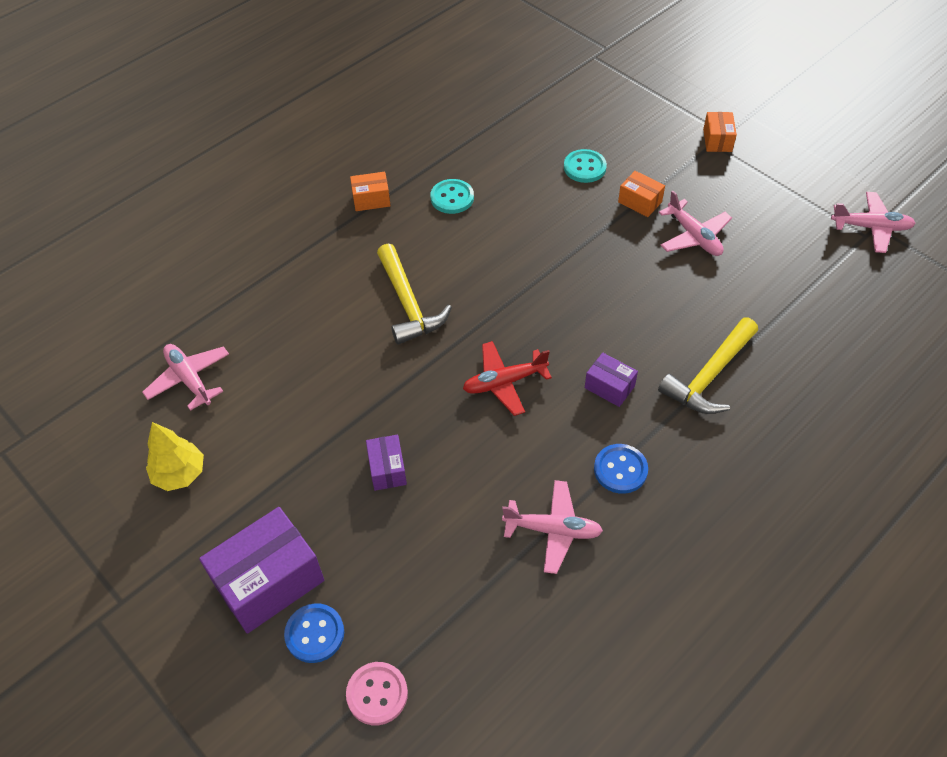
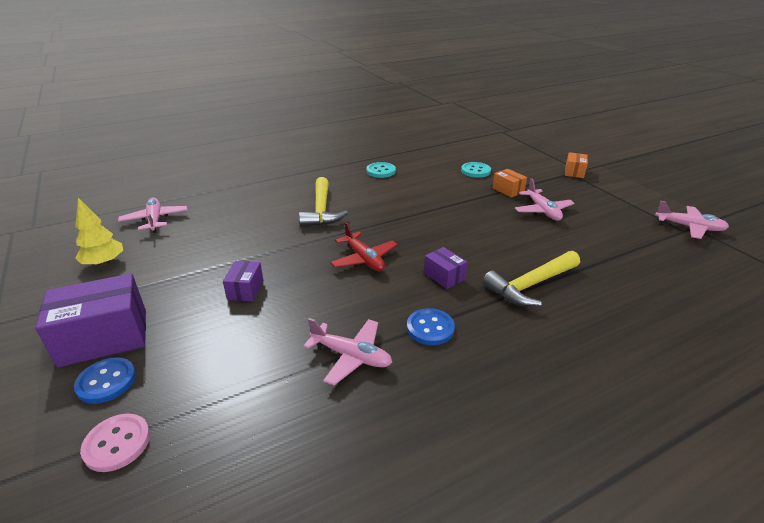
camera: 15 degrees right, 20 degrees down
orange box [350,172,390,211] -> none
red plane [463,341,552,416] -> red plane turned 120 degrees counterclockwise [330,222,397,271]

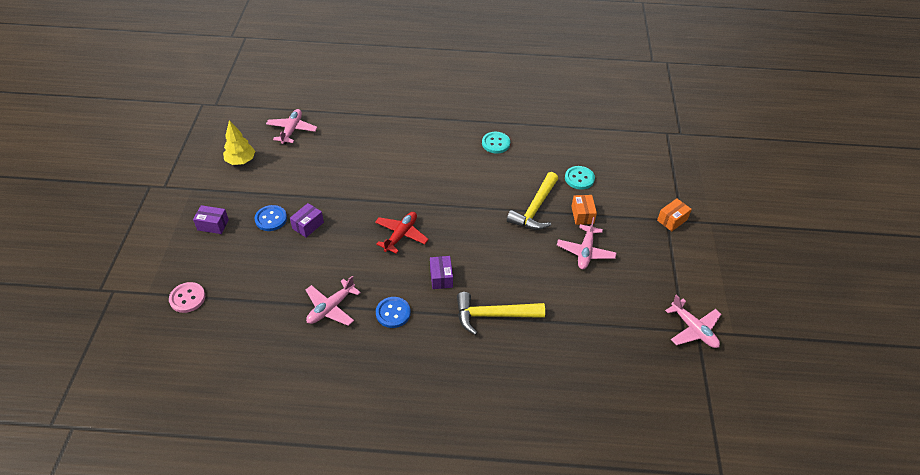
camera: 30 degrees right, 15 degrees up
purple box [35,273,146,368] -> purple box [193,205,229,234], size x0.51
blue button [74,357,136,404] -> blue button moved to [255,205,287,231]
yellow hammer [299,177,348,227] -> yellow hammer moved to [507,172,558,230]
pink plane [303,318,392,385] -> pink plane turned 75 degrees clockwise [306,276,361,326]
red plane [330,222,397,271] -> red plane turned 150 degrees counterclockwise [375,212,429,254]

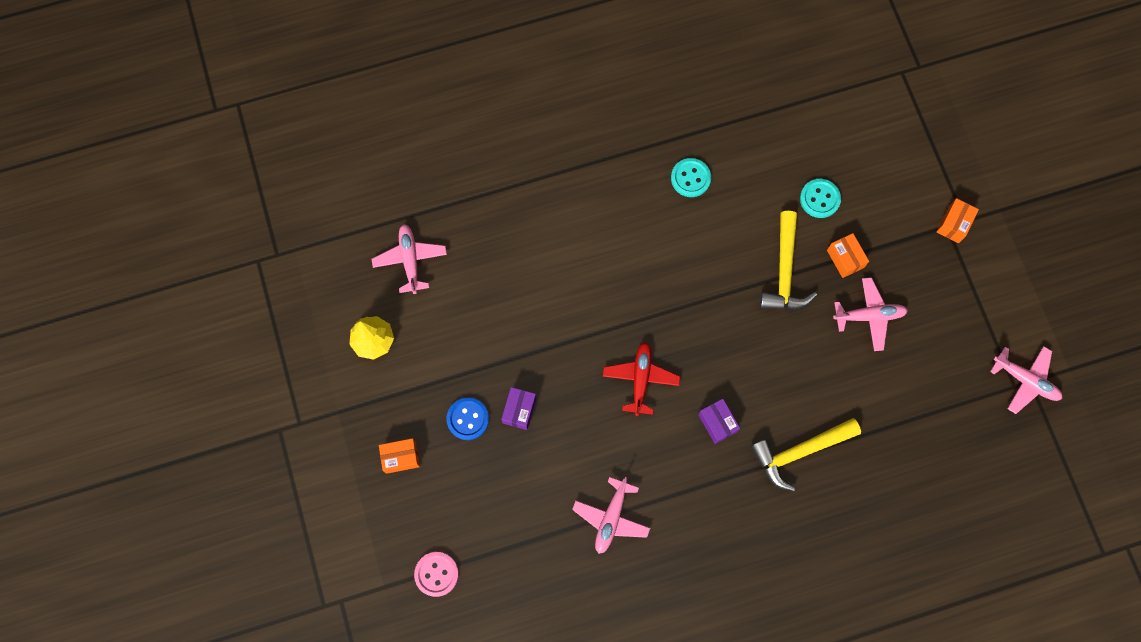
camera: 20 degrees left, 25 degrees up
purple box [193,205,229,234] -> orange box [379,438,420,474]
blue button [376,297,411,328] -> none
pink plane [557,217,616,269] -> pink plane turned 90 degrees counterclockwise [833,277,908,351]

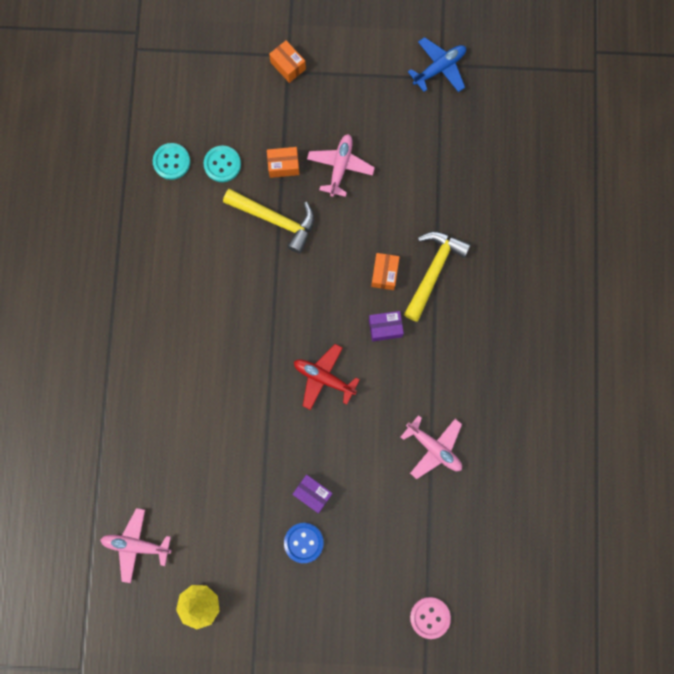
camera: 70 degrees left, 5 degrees up
orange box [379,438,420,474] -> orange box moved to [371,253,400,290]
turquoise button [671,158,711,197] -> turquoise button moved to [153,143,190,180]
yellow hammer [751,418,861,491] -> yellow hammer turned 150 degrees counterclockwise [404,231,471,322]
pink plane [990,346,1062,414] -> blue plane [408,37,466,92]

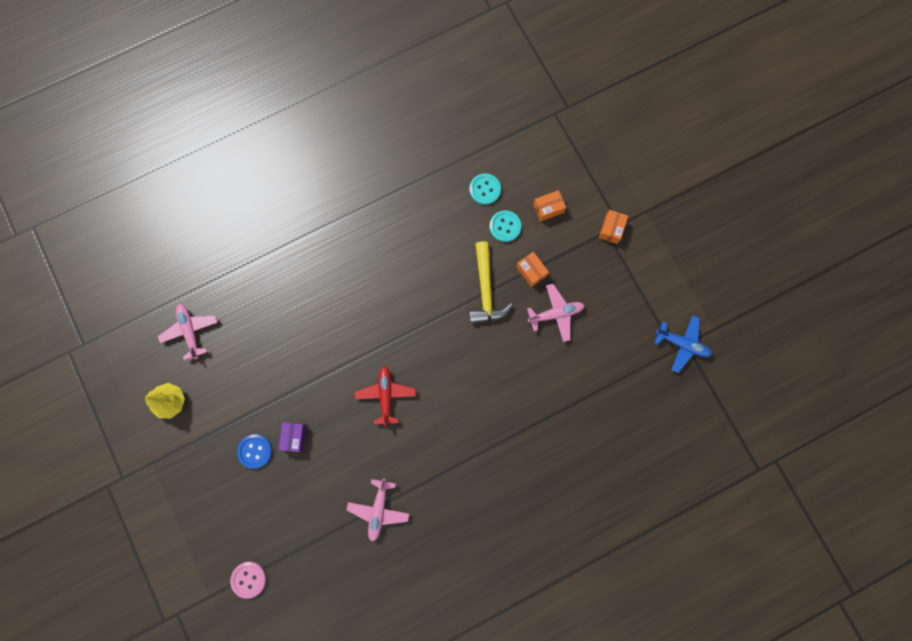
camera: 60 degrees right, 0 degrees up
purple box [369,311,404,342] -> none
orange box [371,253,400,290] -> orange box moved to [533,190,566,222]
yellow hammer [404,231,471,322] -> none

